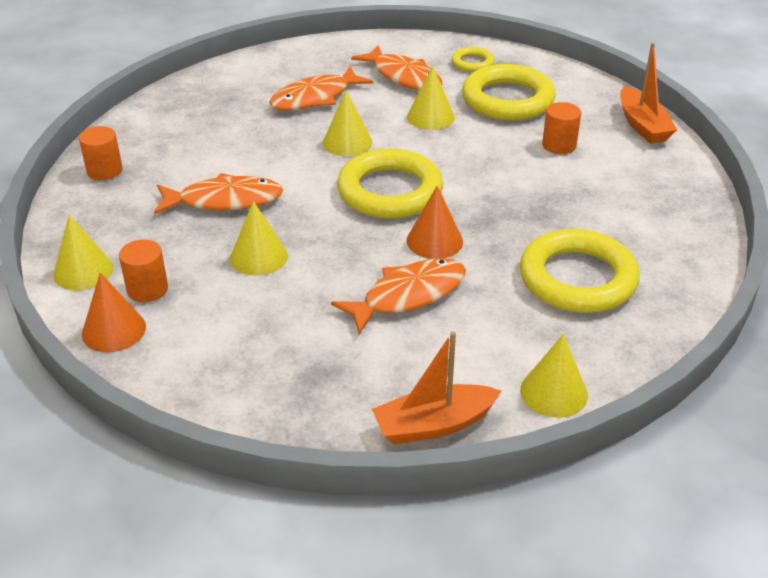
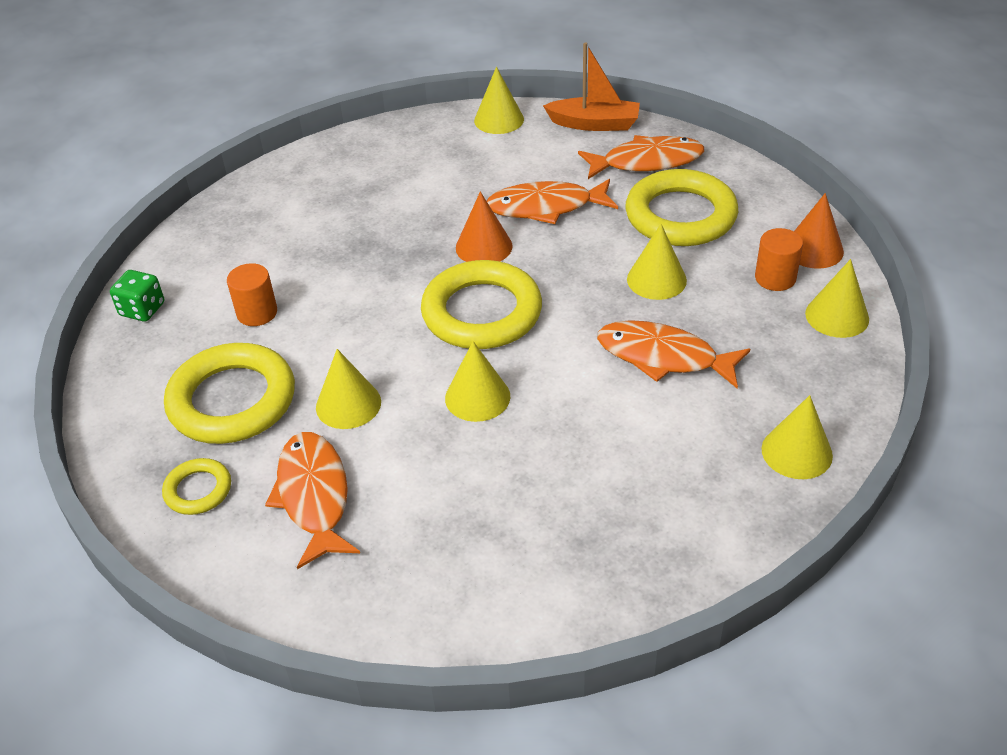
camera: 150 degrees left, 5 degrees up
orange cylinder [79,126,123,180] -> yellow cone [762,395,833,479]
orange fish [269,67,373,111] -> orange fish moved to [578,135,704,179]
yellow ring [520,229,640,313] -> yellow ring moved to [625,169,738,246]
orange boat [620,43,677,144] -> green dice [110,270,164,322]

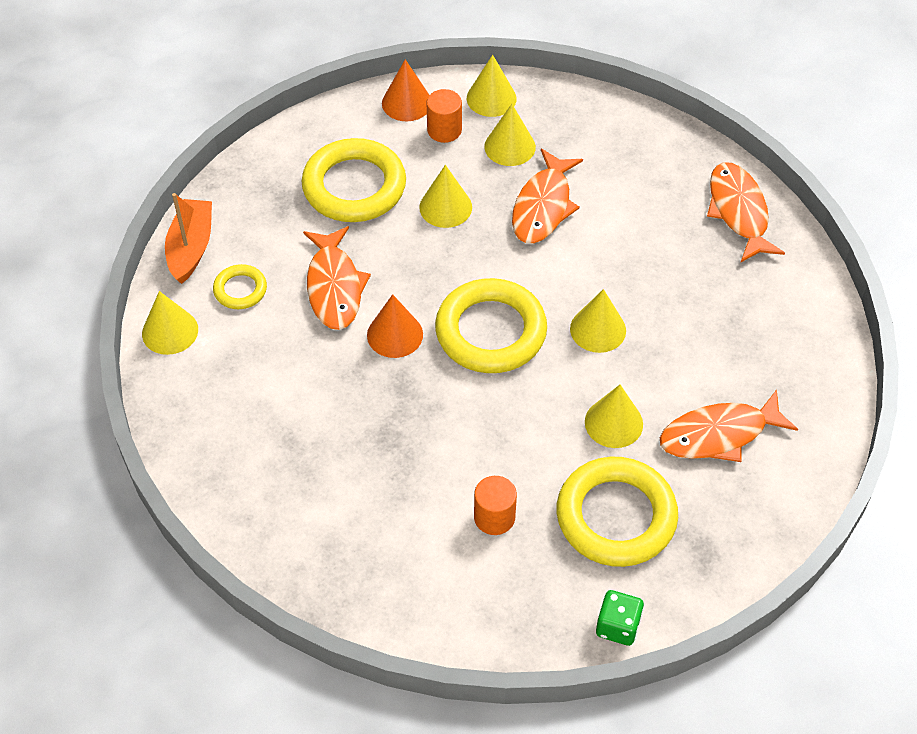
camera: 95 degrees left, 10 degrees up
green dice [110,270,164,322] -> green dice moved to [596,590,644,646]
yellow ring [162,458,231,515] -> yellow ring moved to [213,264,267,309]
orange fish [578,135,704,179] -> orange fish moved to [707,162,785,262]
yellow cone [762,395,833,479] -> yellow cone moved to [484,104,536,166]

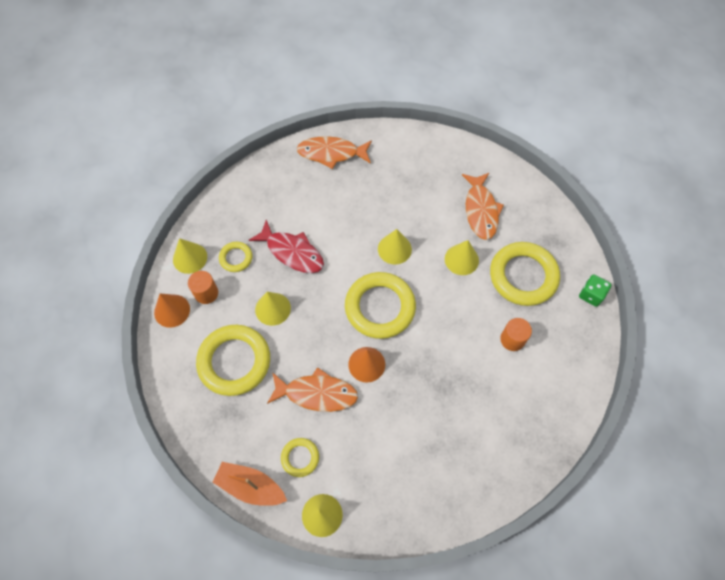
camera: 75 degrees left, 10 degrees up
yellow cone [484,104,536,166] -> yellow ring [219,242,252,272]
orange fish [512,149,583,243] -> red fish [249,220,324,273]

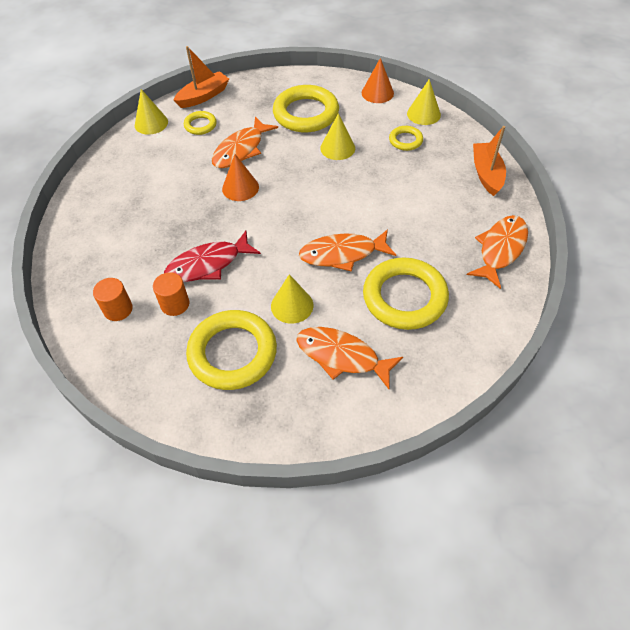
camera: 120 degrees right, 10 degrees down
orange cylinder [188,271,218,304] -> orange cylinder moved to [93,278,133,321]
red fish [249,220,324,273] -> red fish moved to [164,231,261,282]
yellow ring [345,272,416,339] -> yellow ring moved to [363,258,449,330]
yellow cone [378,229,412,265] -> orange fish [299,229,396,272]
green dice [579,274,611,307] -> none
none -> orange boat [473,126,506,196]

